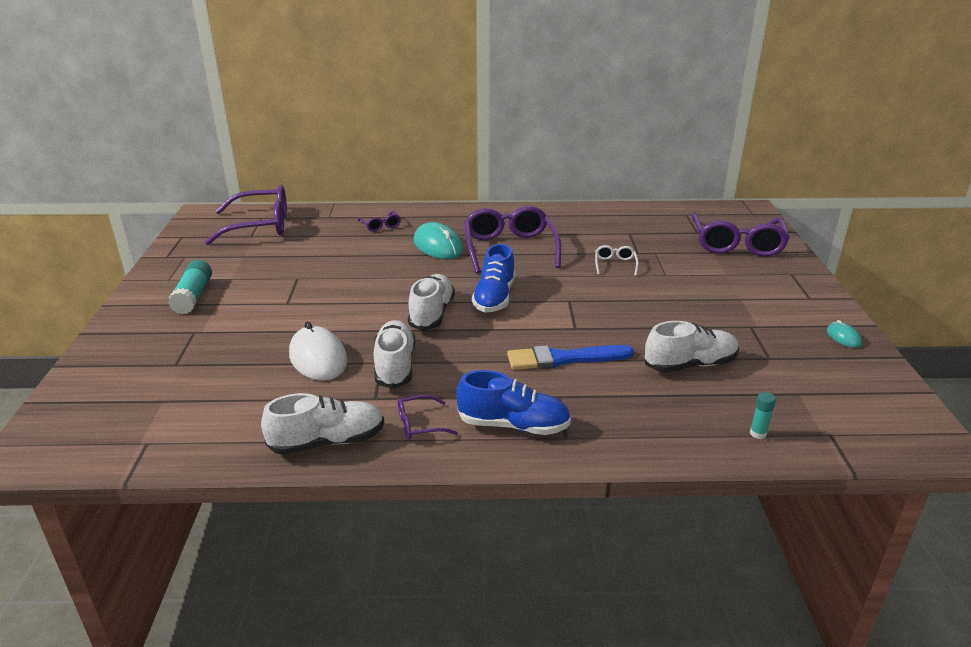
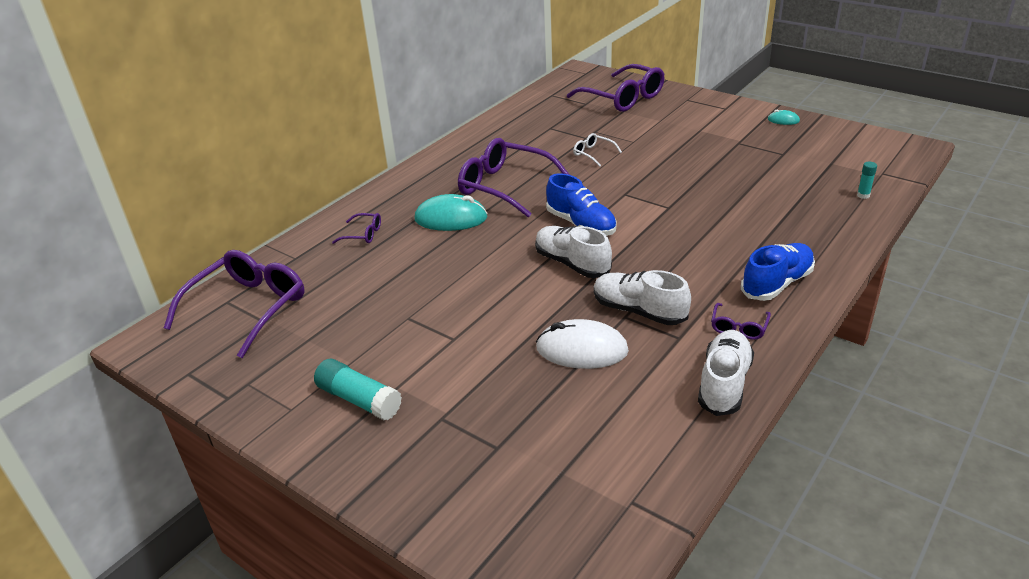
camera: 50 degrees left, 5 degrees up
blue brush [507,345,634,370] -> none
white shoe [645,321,739,373] -> none

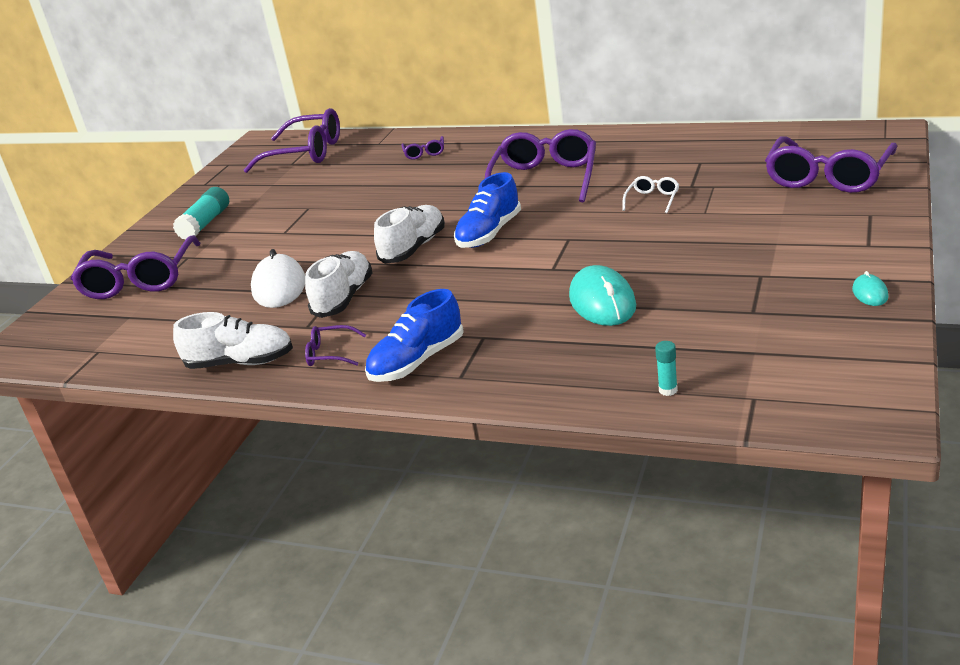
camera: 75 degrees right, 5 degrees down
turquoise mouse [415,194,488,231] -> turquoise mouse moved to [569,265,636,326]
blue shoe [741,243,815,301] -> blue shoe turned 105 degrees clockwise [365,289,464,382]
none -> purple glasses [71,235,200,299]

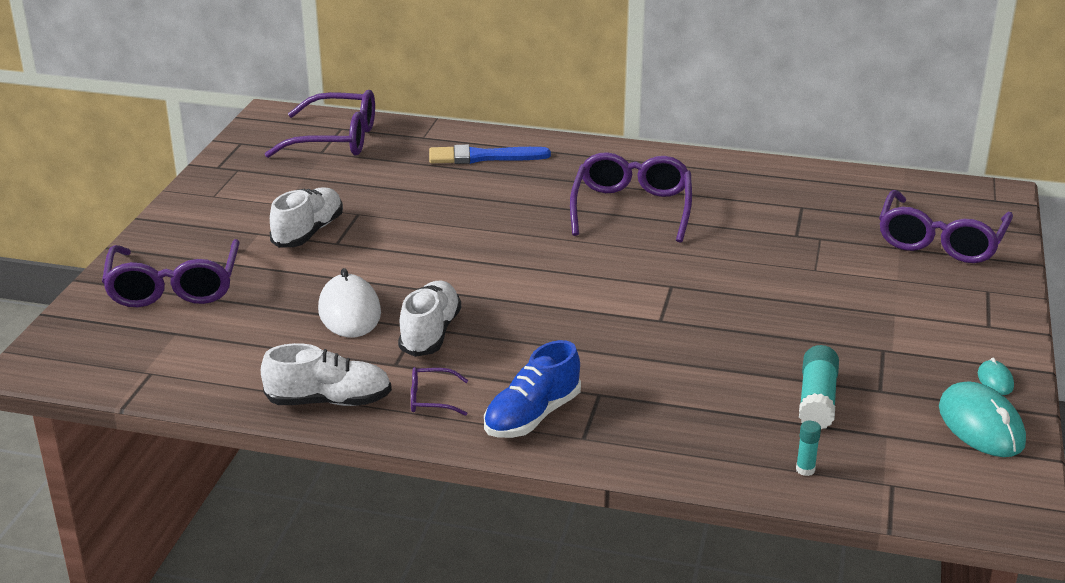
camera: 10 degrees left, 0 degrees up
turquoise glue stick [173,187,229,240] -> turquoise glue stick moved to [799,345,839,429]
white shoe [374,205,445,264] -> white shoe moved to [270,187,343,248]
purple glasses [401,136,444,160] -> blue brush [429,144,551,164]
blue shoe [454,172,521,248] -> none
turquoise mouse [569,265,636,326] -> turquoise mouse moved to [939,381,1026,457]
white glasses [622,176,679,213] -> none

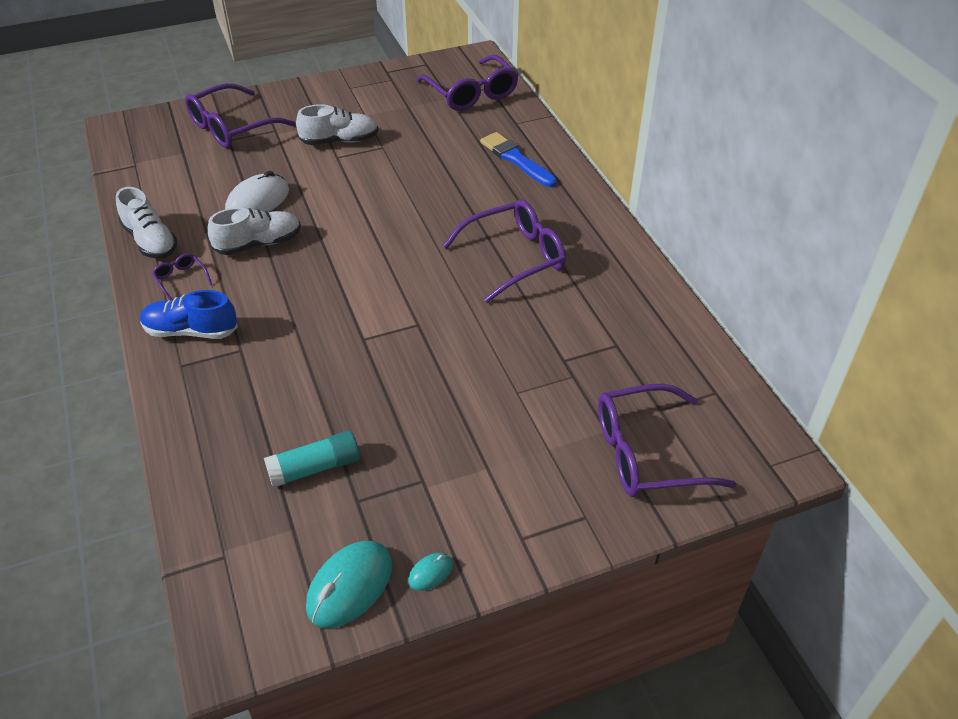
camera: 55 degrees right, 15 degrees up
turquoise glue stick [796,421,821,476] -> none

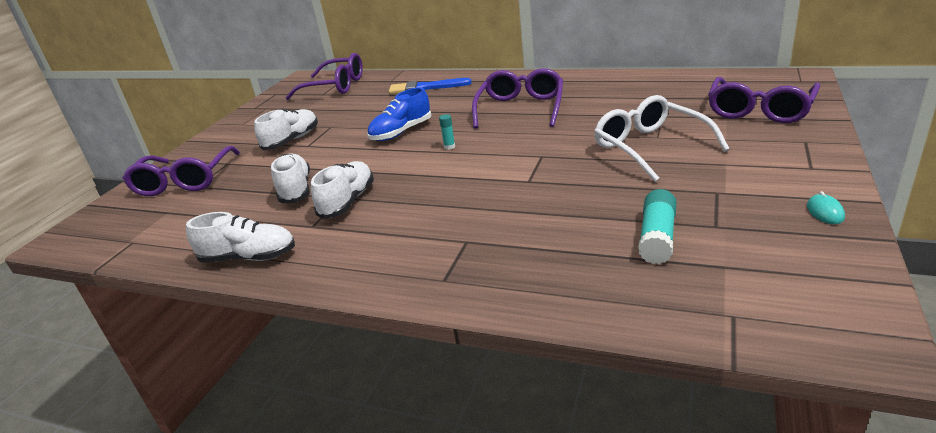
camera: 45 degrees left, 15 degrees down
blue shoe [140,290,238,339] -> blue shoe moved to [367,87,432,141]
purple glasses [152,253,212,300] -> none
white mouse [225,171,289,212] -> white shoe [271,153,310,203]
turquoise mouse [306,541,392,628] -> none
none -> turquoise glue stick [439,114,455,150]
none -> white glasses [594,95,730,182]

